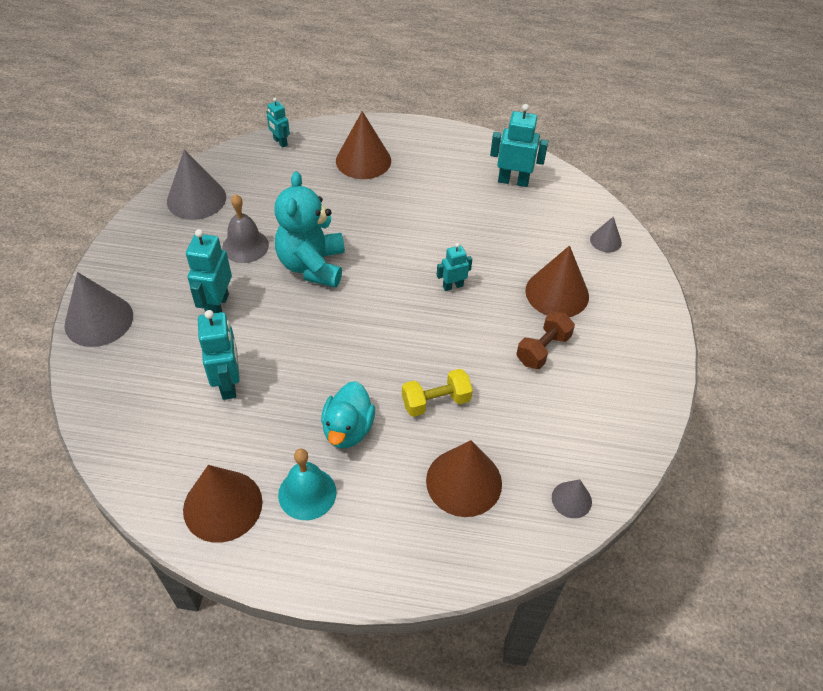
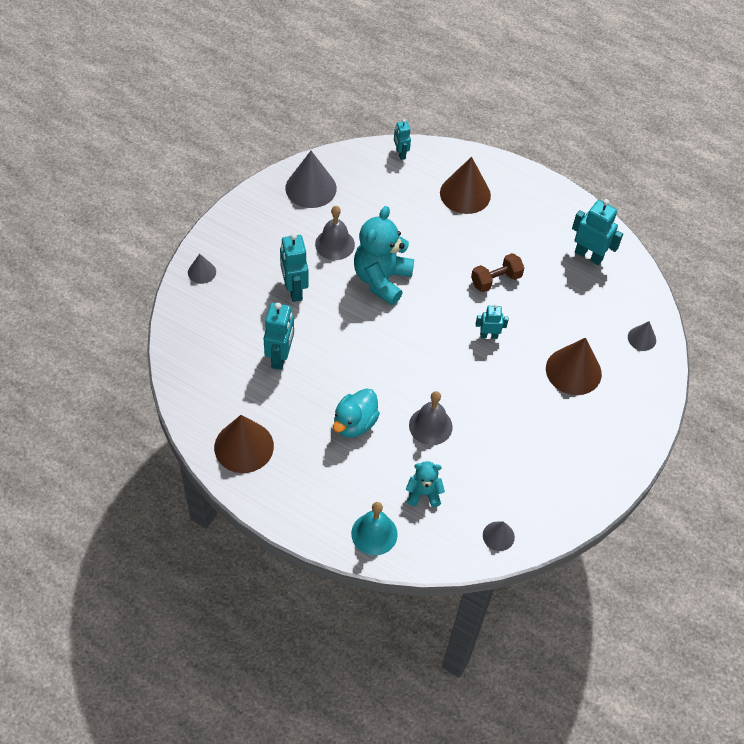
camera: 20 degrees right, 5 degrees up
grey cone [65,272,133,347] -> grey cone [188,254,216,284], size x0.52
turquoise robot [186,229,232,313] -> turquoise robot turned 45 degrees counterclockwise [280,233,309,302]
turquoise bell [278,448,337,520] -> turquoise bell moved to [351,502,398,555]
yellow dumbbell [402,369,473,417] -> grey bell [409,391,453,445]
brown cone [426,440,502,517] -> turquoise teddy bear [406,461,445,507]
brown dumbbell [516,311,575,369] -> brown dumbbell moved to [471,253,524,292]

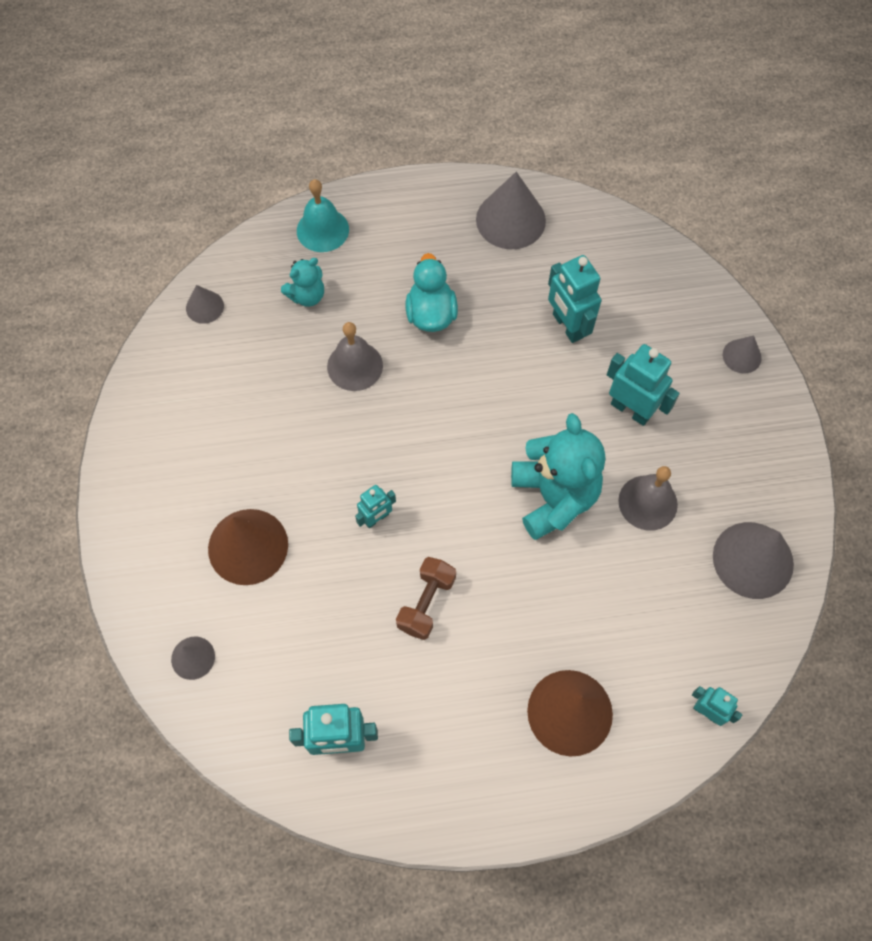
camera: 145 degrees right, 10 degrees up
brown cone [214,415,274,473] -> grey cone [476,172,546,250]

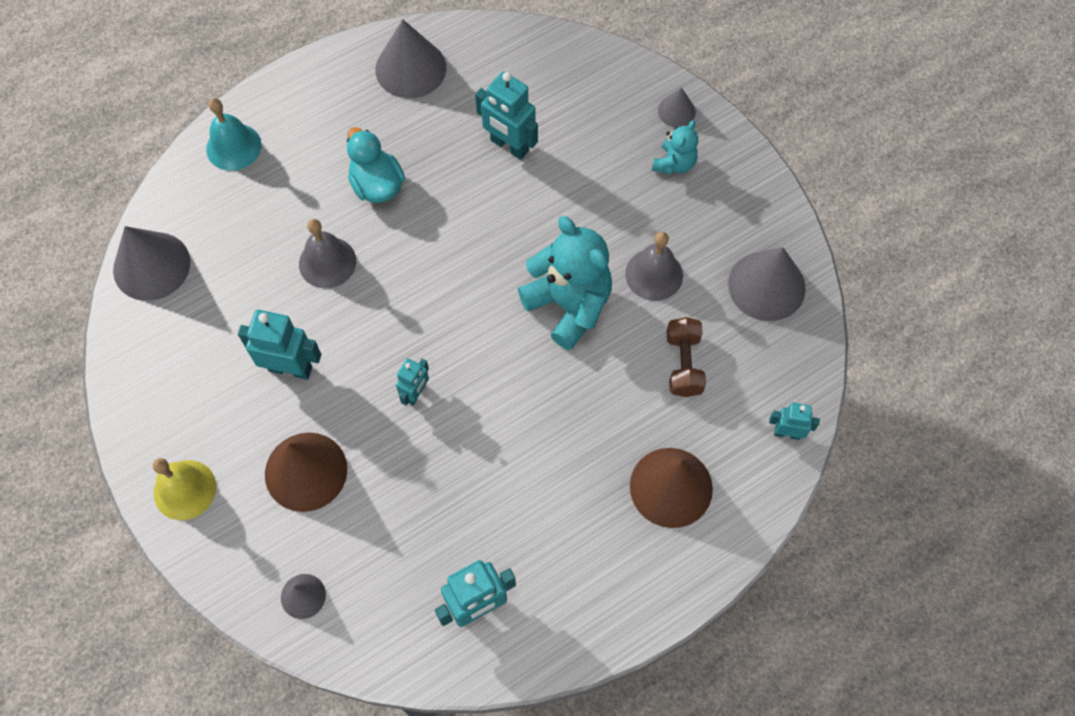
camera: 25 degrees left, 0 degrees up
grey cone [186,285,224,324] -> grey cone [113,226,190,301], size x1.91
turquoise teddy bear [281,258,324,307] -> turquoise teddy bear moved to [652,120,698,175]
brown dumbbell [396,557,456,640] -> brown dumbbell moved to [667,317,706,397]
turquoise robot [607,344,680,426] -> turquoise robot moved to [238,310,321,380]
none -> yellow bell [153,458,216,520]

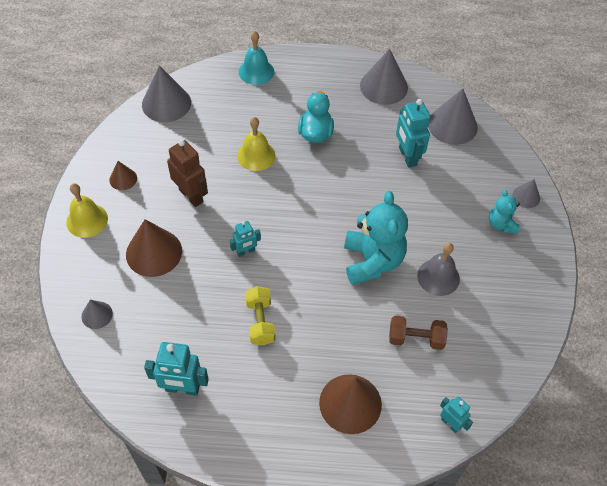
camera: 35 degrees right, 10 degrees down
turquoise robot [238,310,321,380] -> brown robot [167,139,208,207]
grey bell [299,219,356,288] -> yellow bell [237,117,276,171]
turquoise teddy bear [652,120,698,175] -> turquoise teddy bear turned 105 degrees clockwise [489,190,520,233]
brown dumbbell [667,317,706,397] -> brown dumbbell turned 60 degrees clockwise [389,316,448,350]
grey cone [728,247,806,321] -> grey cone moved to [428,88,478,145]
none -> brown cone [109,161,137,190]
none -> yellow dumbbell [245,286,275,345]

